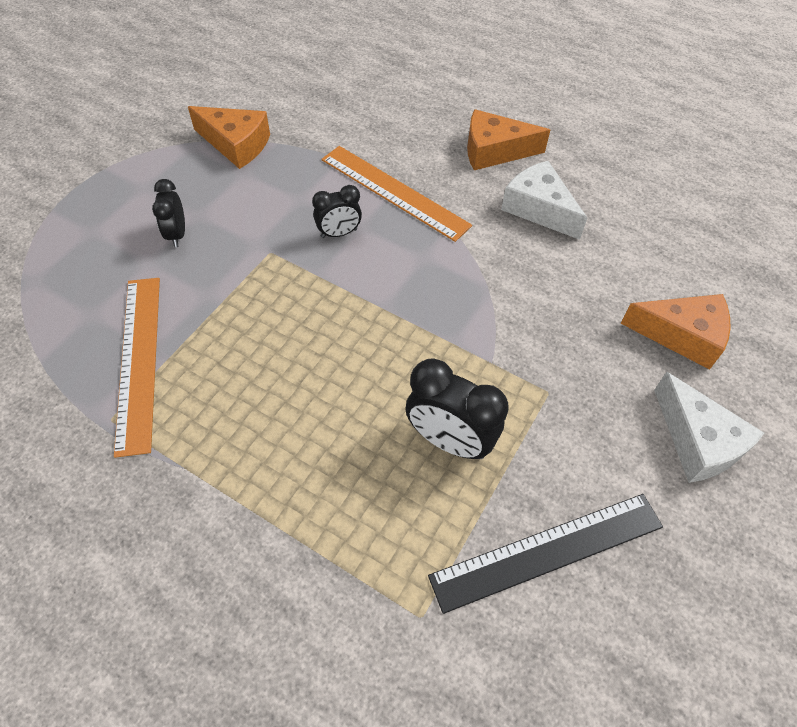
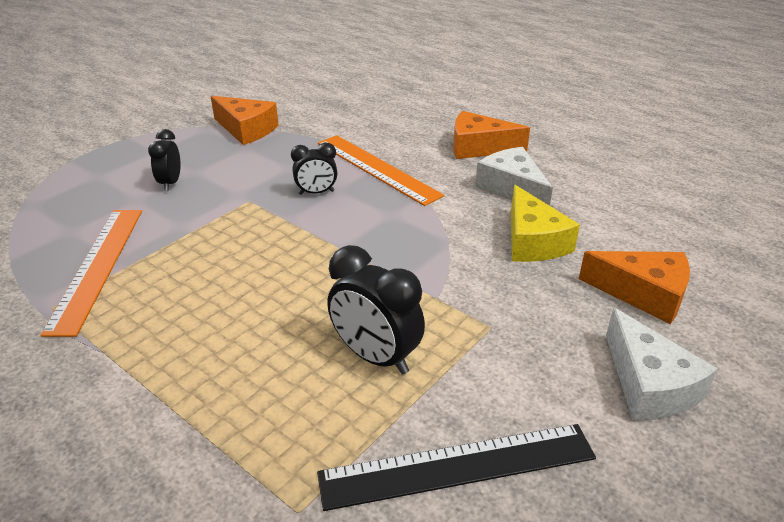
camera: 10 degrees right, 20 degrees down
none -> yellow cheese [511,185,580,262]

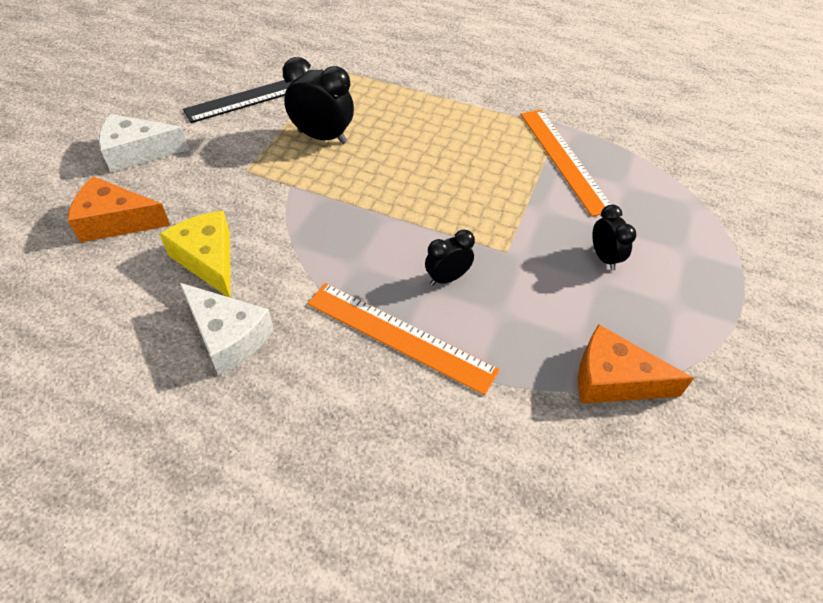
camera: 160 degrees right, 15 degrees up
orange cheese [453,111,530,159] -> none
white cheese [606,308,718,421] -> white cheese turned 60 degrees counterclockwise [99,114,189,173]

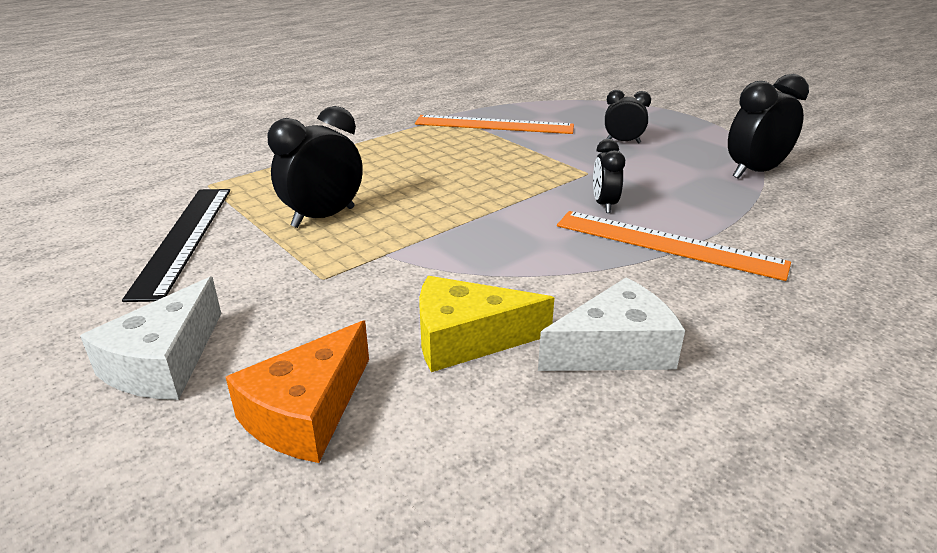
camera: 60 degrees left, 20 degrees down
orange ruler [307,283,500,395] -> orange ruler turned 60 degrees clockwise [557,211,791,281]
orange cheese [578,324,694,404] -> black clock [728,74,809,179]

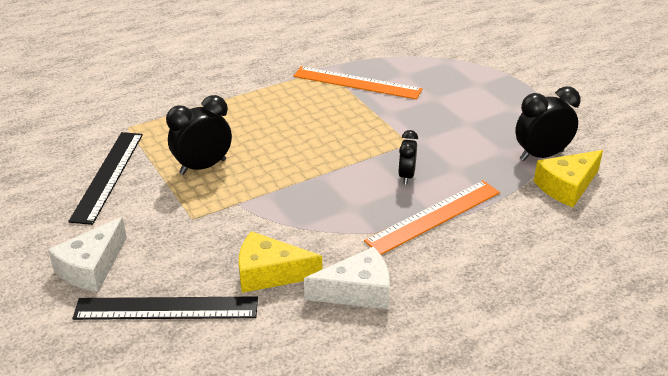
camera: 10 degrees right, 5 degrees up
orange cheese [226,320,369,463] -> black ruler [72,296,258,320]
orange ruler [557,211,791,281] -> orange ruler turned 75 degrees counterclockwise [364,181,500,255]
black clock [605,90,651,143] -> none
none -> yellow cheese [534,150,603,207]

